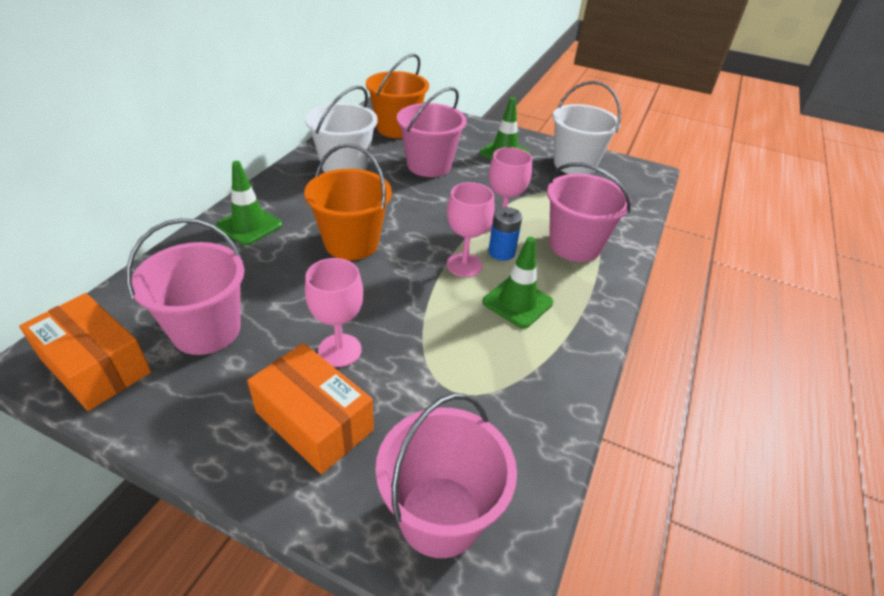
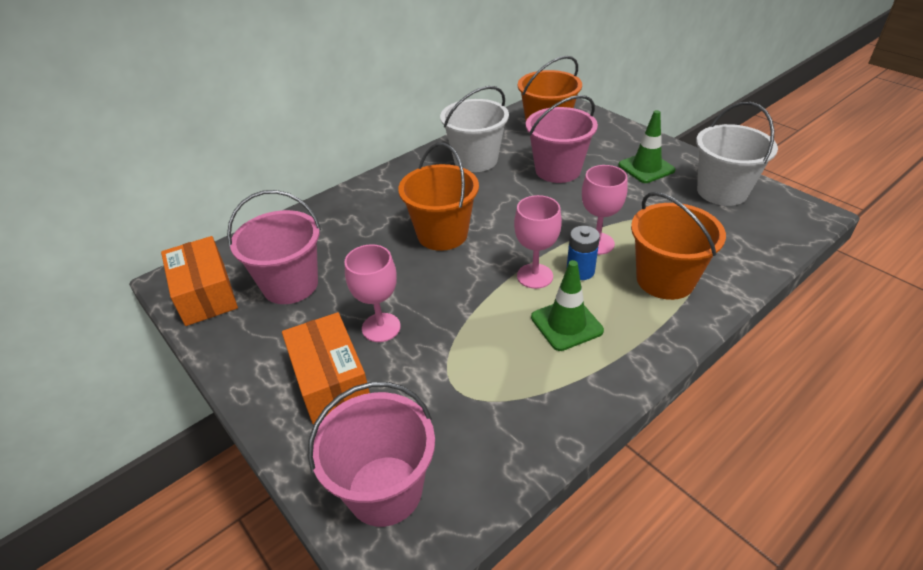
camera: 30 degrees right, 0 degrees up
green traffic cone [216,161,282,246] -> none
pink bucket [547,163,631,262] -> orange bucket [631,192,726,300]

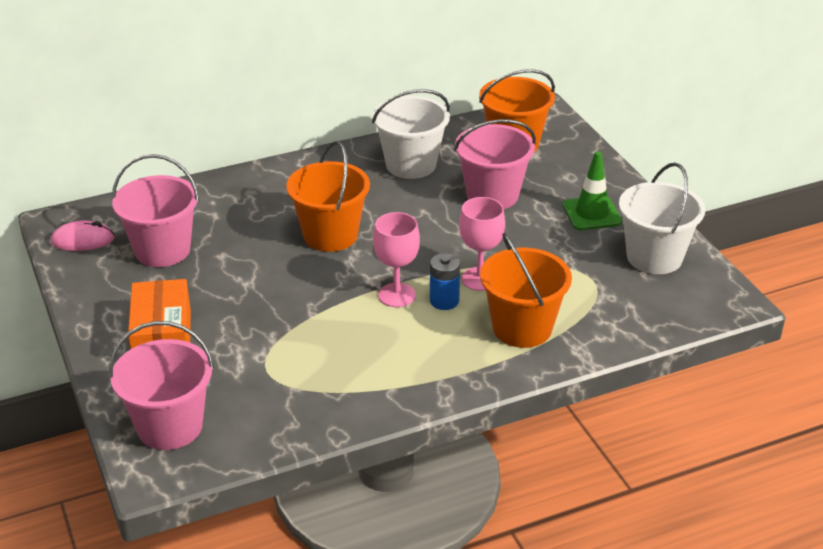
camera: 15 degrees right, 5 degrees down
orange box [161,236,238,326] -> pink mouse [50,221,115,251]
pink goblet [344,244,401,342] -> none
green traffic cone [531,260,604,351] -> none

